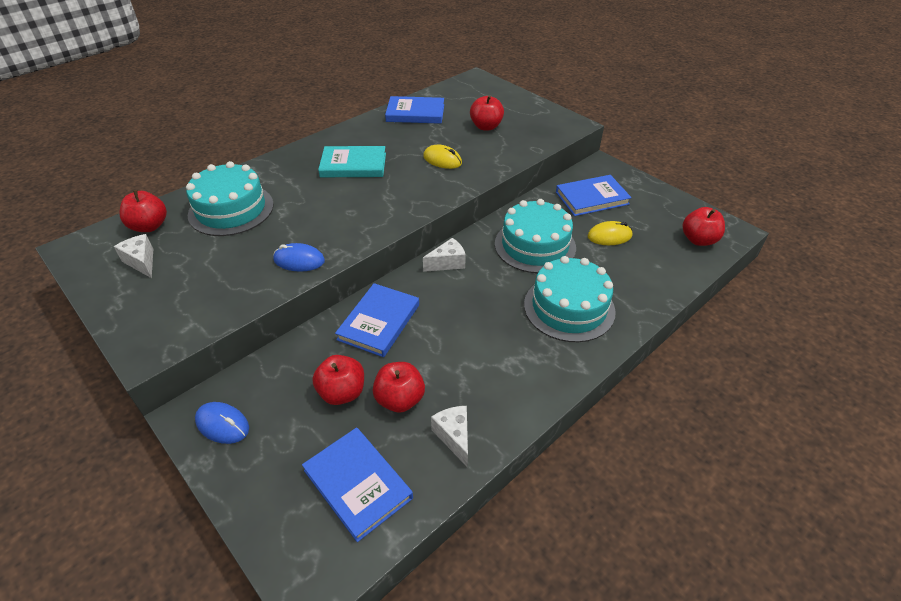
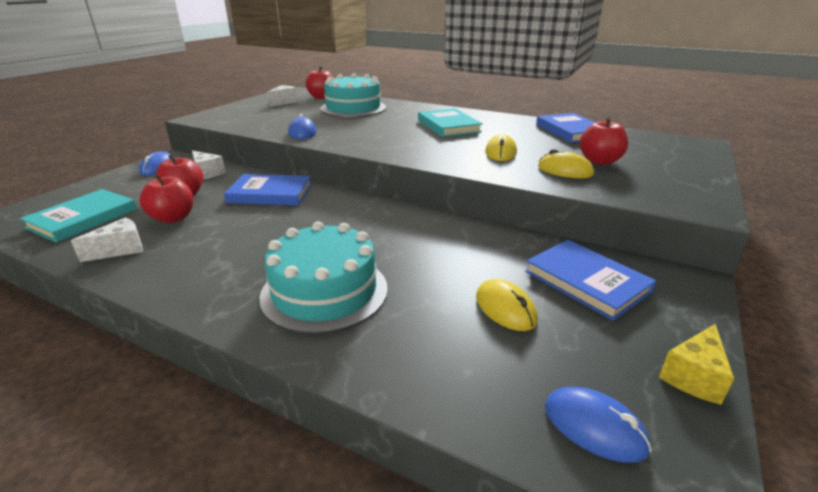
camera: 70 degrees right, 15 degrees down
blue book [302,427,413,542] -> turquoise book [20,189,137,243]
white cheese [423,238,466,272] -> white cheese moved to [192,151,226,180]
turquoise cake [495,199,576,273] -> none
red apple [682,207,725,246] -> blue mouse [545,387,652,462]
none -> yellow mouse [538,149,594,178]
none -> yellow cheese [659,324,734,405]

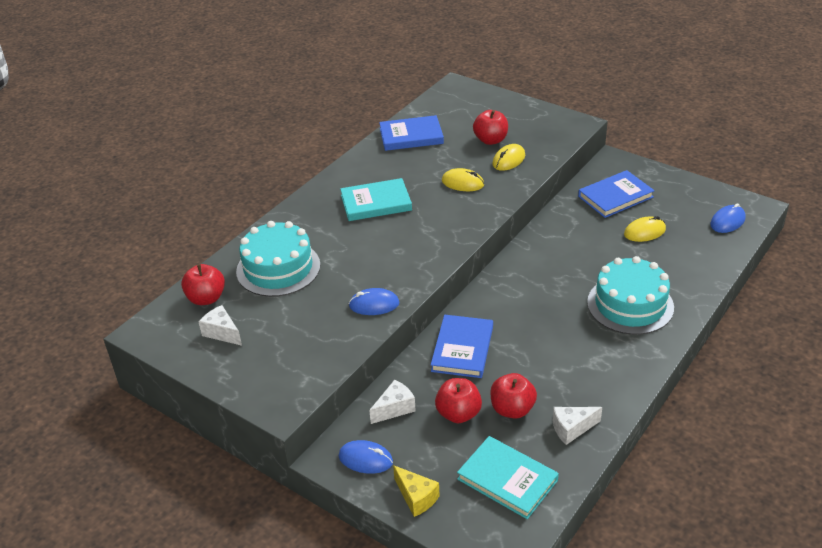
camera: 80 degrees left, 10 degrees up
white cheese [71,217,143,262] -> white cheese turned 75 degrees counterclockwise [553,407,602,445]
yellow cheese [659,324,734,405] -> yellow cheese moved to [393,465,440,517]

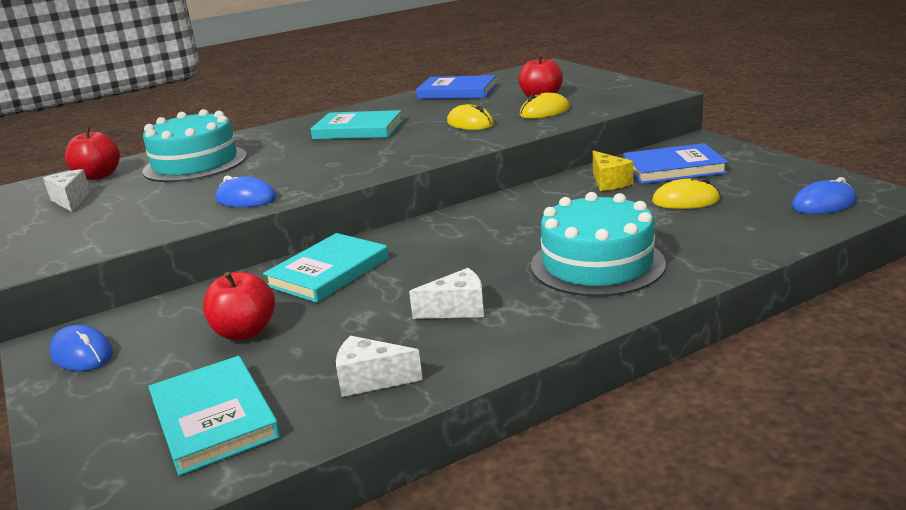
camera: 25 degrees right, 15 degrees down
white cheese [369,380,416,424] -> white cheese moved to [409,268,484,319]
yellow cheese [393,465,440,517] -> yellow cheese moved to [593,151,633,191]
blue book [431,315,493,378] -> turquoise book [263,233,389,303]
red apple [490,373,537,419] -> none

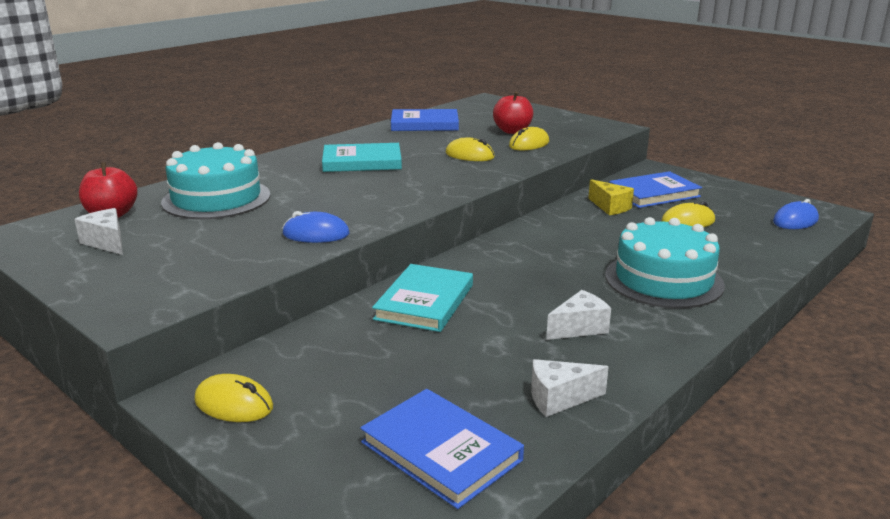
camera: 20 degrees left, 0 degrees up
blue mouse [50,325,113,371] -> yellow mouse [195,374,273,422]
turquoise book [148,356,280,476] -> blue book [360,389,524,509]
red apple [203,272,275,340] -> none

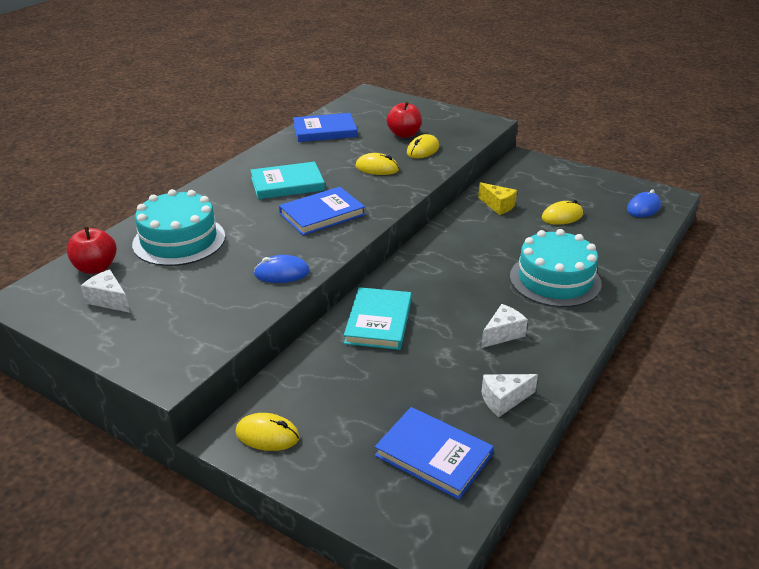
camera: 10 degrees left, 10 degrees up
blue book [609,171,702,208] -> blue book moved to [279,187,365,235]

